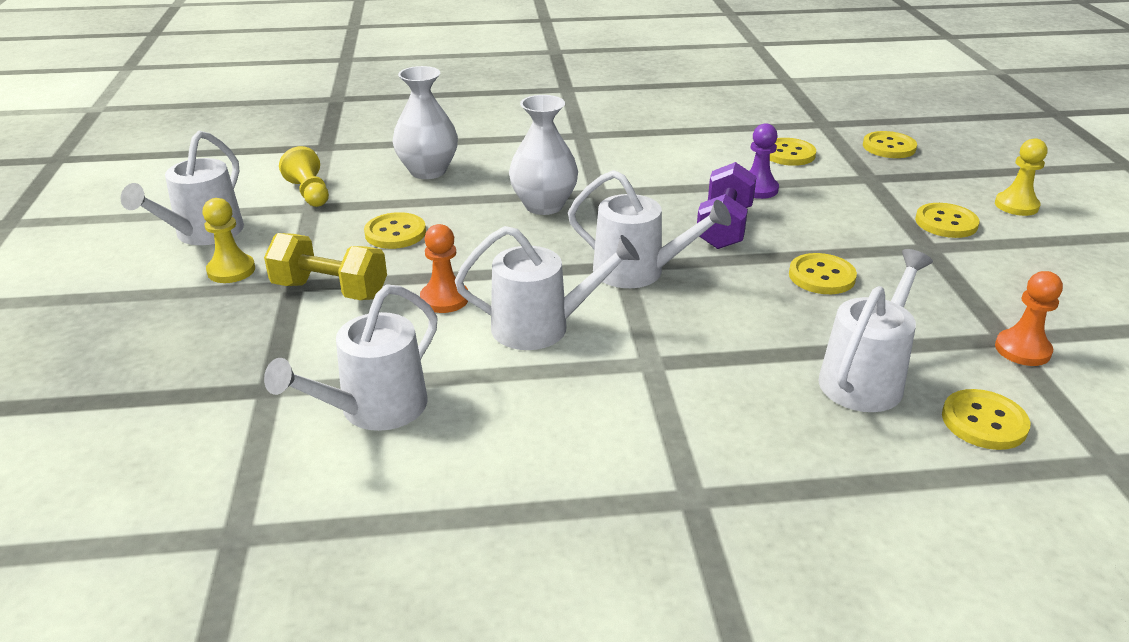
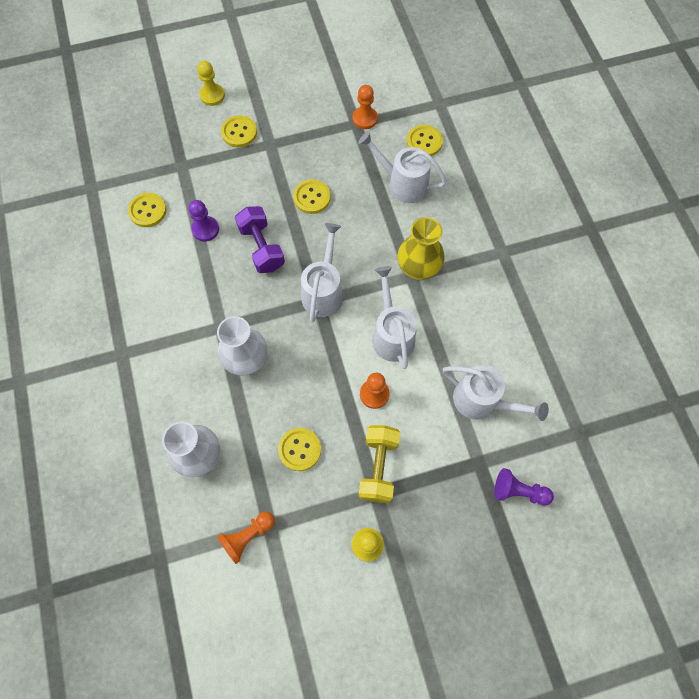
camera: 100 degrees left, 35 degrees up
white watering can [121,130,244,245] -> none
yellow pawn [279,146,329,207] -> orange pawn [217,512,275,564]
purple dumbbell [697,162,757,249] -> purple dumbbell turned 60 degrees clockwise [235,206,285,273]
yellow button [863,131,917,158] -> none
none -> yellow vase [398,217,445,280]
none -> purple pawn [495,468,554,506]

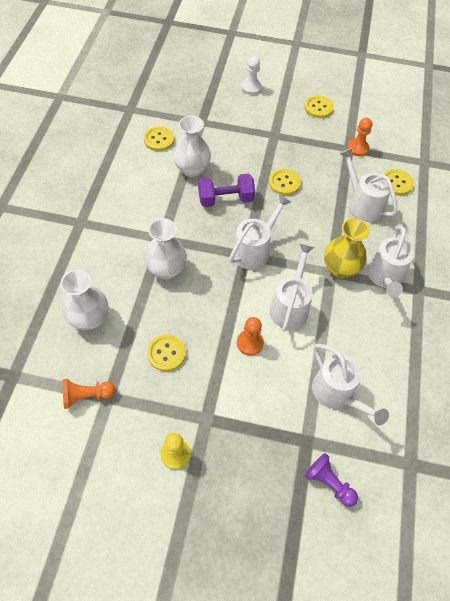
camera: 25 degrees right, 10 degrees down
purple pawn [189,200,219,242] -> white vase [173,116,211,177]
yellow pawn [197,61,225,106] -> white pawn [242,56,262,95]
yellow button [221,115,257,147] -> yellow button moved to [304,96,334,118]
purple dumbbell [235,206,285,273] -> purple dumbbell turned 75 degrees clockwise [198,174,255,207]
yellow dumbbell [358,425,400,503] -> none
none -> white watering can [367,226,414,297]

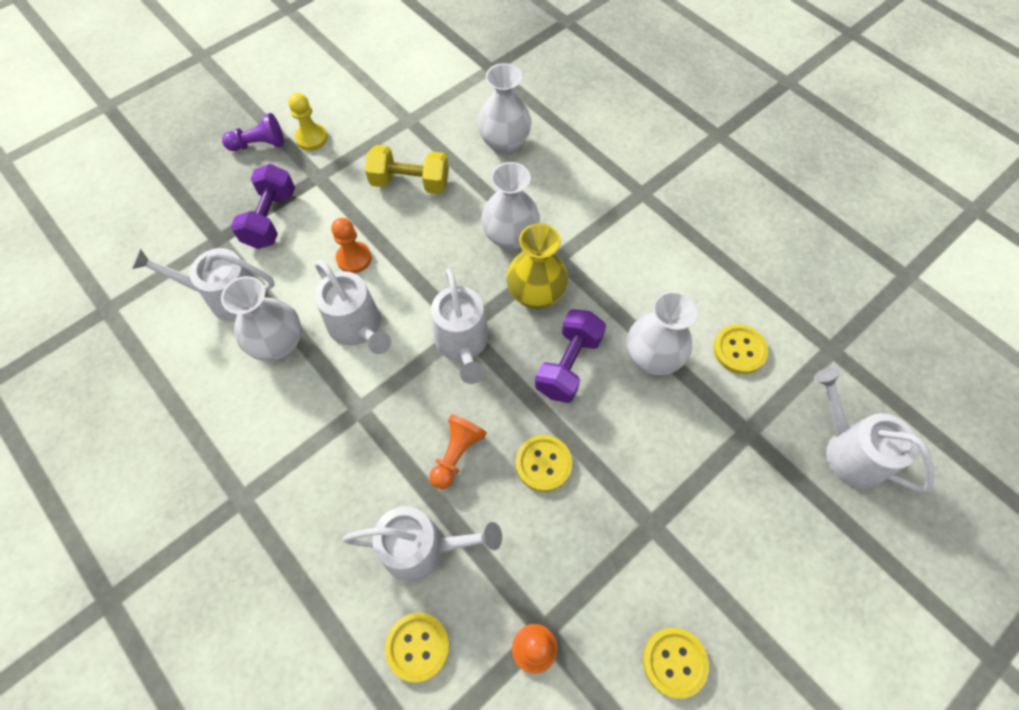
camera: 130 degrees right, 5 degrees up
orange pawn [63,379,115,409] -> orange pawn moved to [429,414,487,489]
yellow button [147,334,186,371] -> yellow dumbbell [365,145,449,194]
white pawn [242,56,262,95] -> none
purple pawn [305,453,358,507] -> purple pawn moved to [222,113,284,151]
yellow vase [324,218,370,278] -> yellow vase moved to [506,223,568,309]
white watering can [367,226,414,297] -> white watering can moved to [814,368,934,493]
none -> white vase [221,276,302,361]
none -> purple dumbbell [231,164,295,249]

